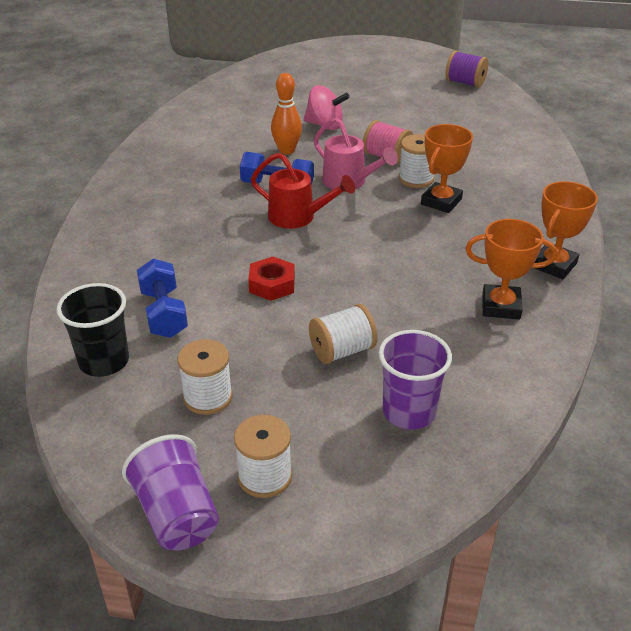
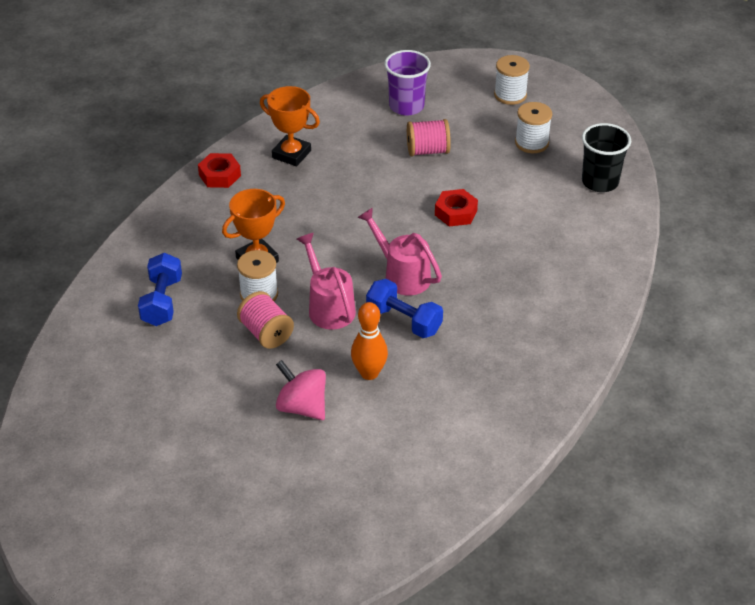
camera: 160 degrees left, 5 degrees up
purple cup [122,434,219,550] -> none
blue dumbbell [137,259,188,338] -> blue dumbbell moved to [138,253,182,326]
red watering can [251,153,355,229] -> pink watering can [357,207,442,295]
white spool [309,304,378,364] -> pink spool [407,119,451,156]
purple spool [445,51,488,88] -> none
orange trophy [534,181,598,279] -> red nut [198,153,241,188]

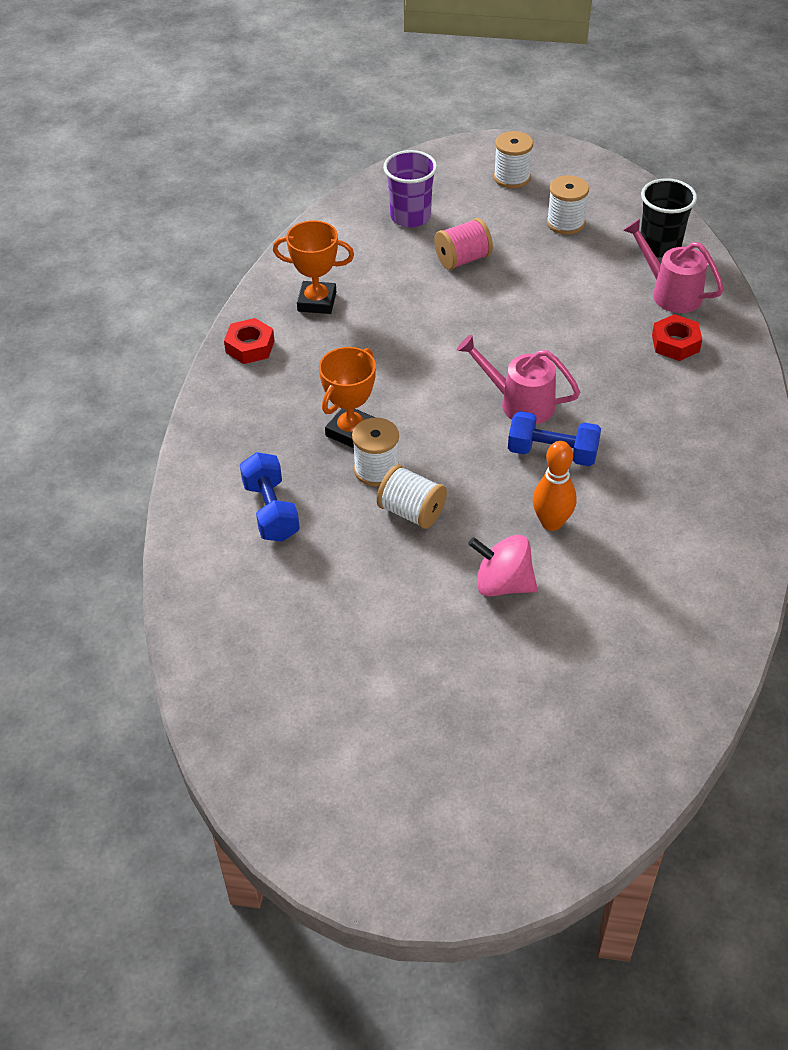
camera: 20 degrees left, 5 degrees up
pink spool [237,291,294,349] -> white spool [377,465,447,529]
pink watering can [297,233,356,330] -> pink watering can moved to [623,219,724,313]
red nut [435,189,478,226] -> red nut moved to [652,314,702,361]

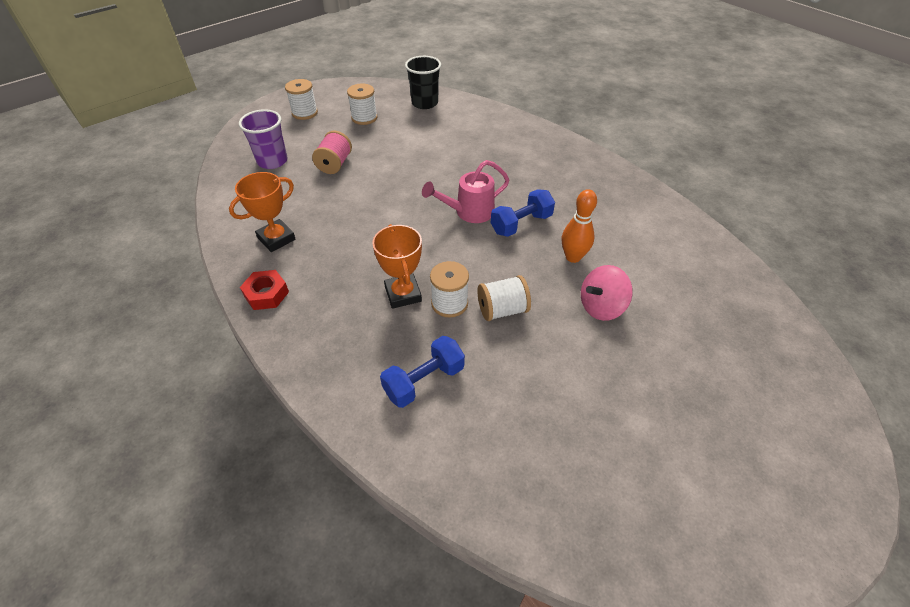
camera: 50 degrees left, 0 degrees up
blue dumbbell [240,452,300,542] -> blue dumbbell turned 60 degrees counterclockwise [380,336,465,408]
pink watering can [623,219,724,313] -> none
red nut [652,314,702,361] -> none

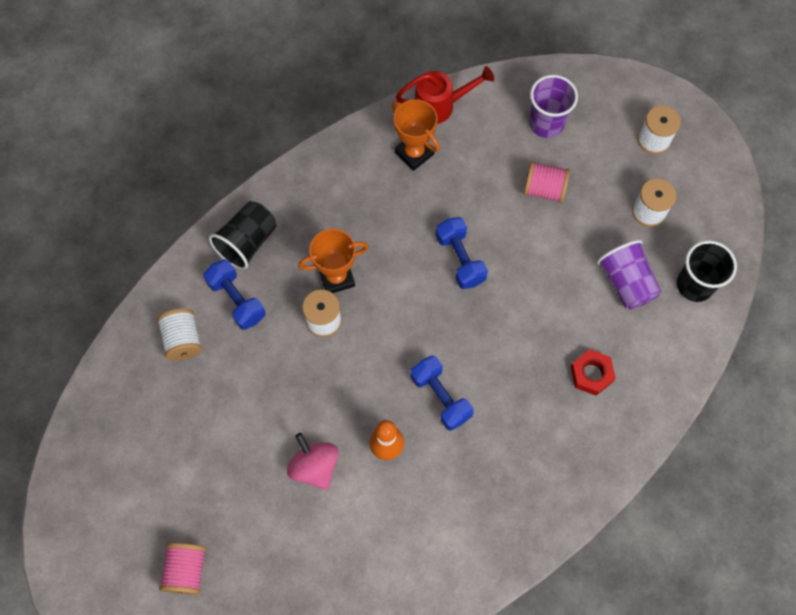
camera: 90 degrees right, 20 degrees up
red nut [240,270,289,310] -> red nut moved to [571,349,616,396]
pink watering can [422,160,509,223] -> none
white spool [477,275,531,321] -> white spool moved to [157,308,202,361]
none -> pink spool [159,543,206,595]
none -> black cup [209,201,277,270]
none -> red watering can [396,66,494,124]
none -> blue dumbbell [436,217,488,289]
none -> purple cup [597,240,661,310]

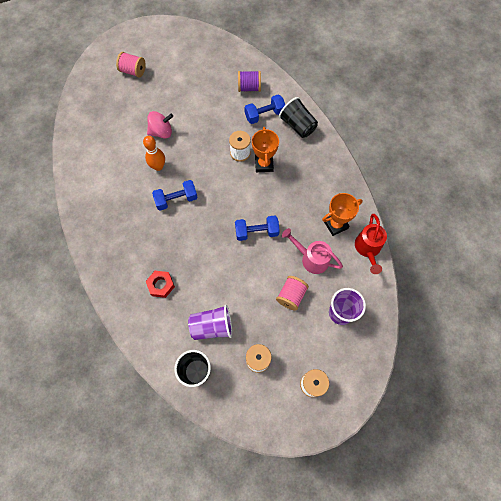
camera: 105 degrees right, 0 degrees up
white spool [157,308,202,361] -> purple spool [238,71,261,92]
none -> pink watering can [282,228,343,274]

